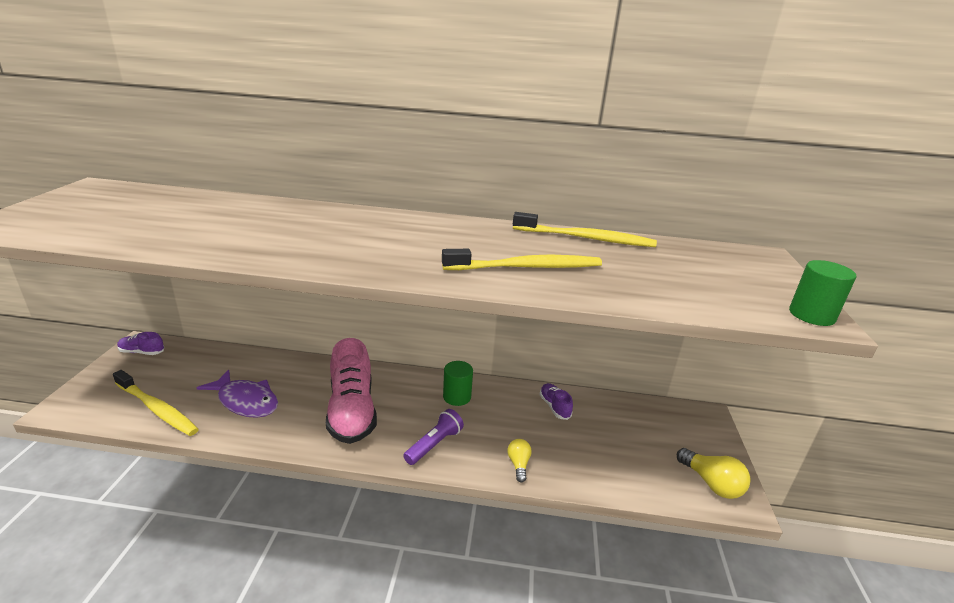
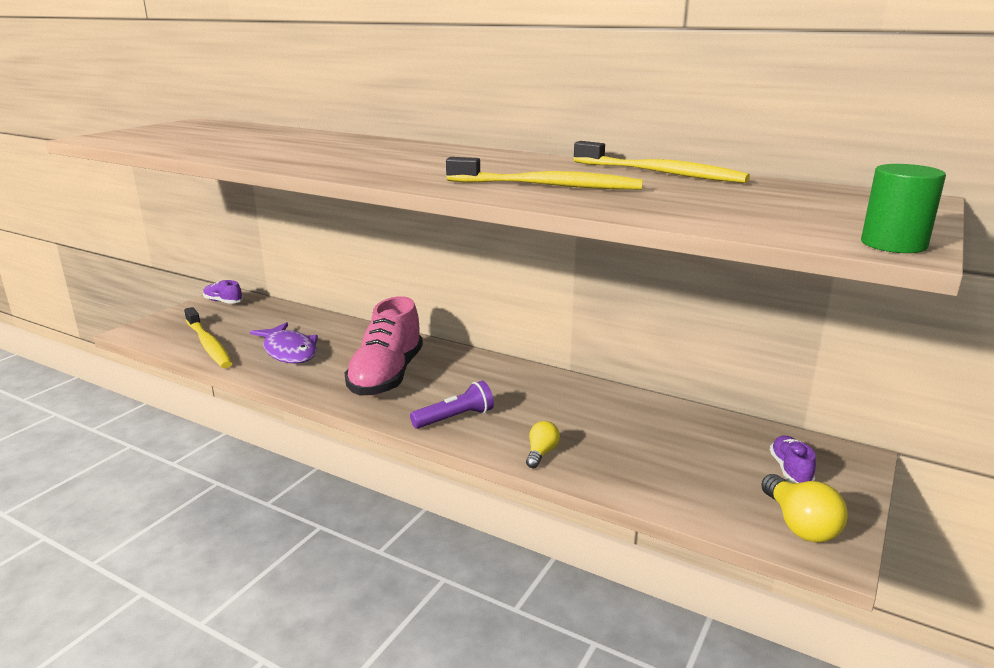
camera: 25 degrees right, 5 degrees down
green cylinder [443,361,473,406] -> none
purple shoe [539,383,573,420] -> purple shoe moved to [770,435,816,483]

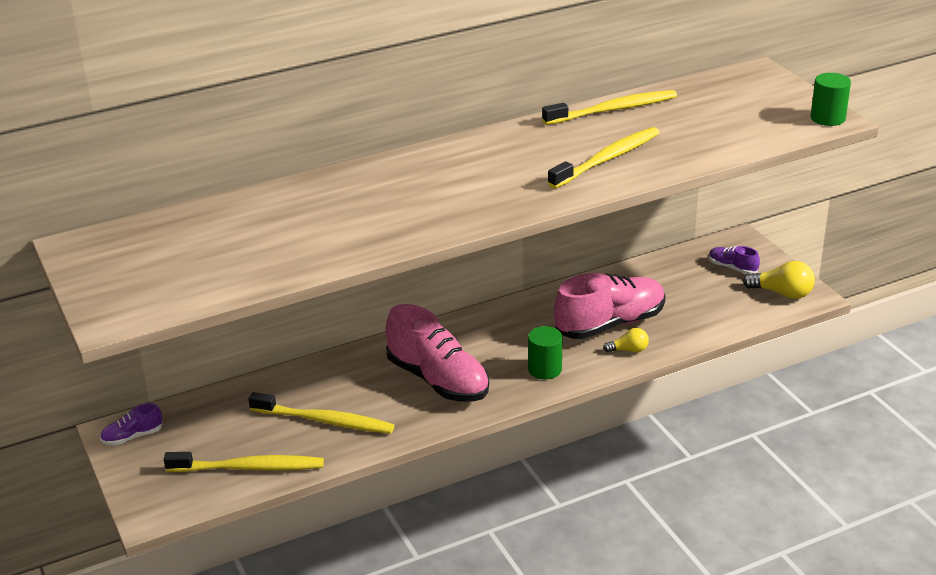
camera: 55 degrees left, 10 degrees up
purple fish [250,322,318,363] -> yellow toothbrush [248,392,394,434]
purple flashlight [410,381,494,429] -> green cylinder [528,326,562,380]
yellow light bulb [526,421,560,468] -> yellow light bulb turned 120 degrees clockwise [603,328,649,353]
none -> pink shoe [554,273,665,339]

